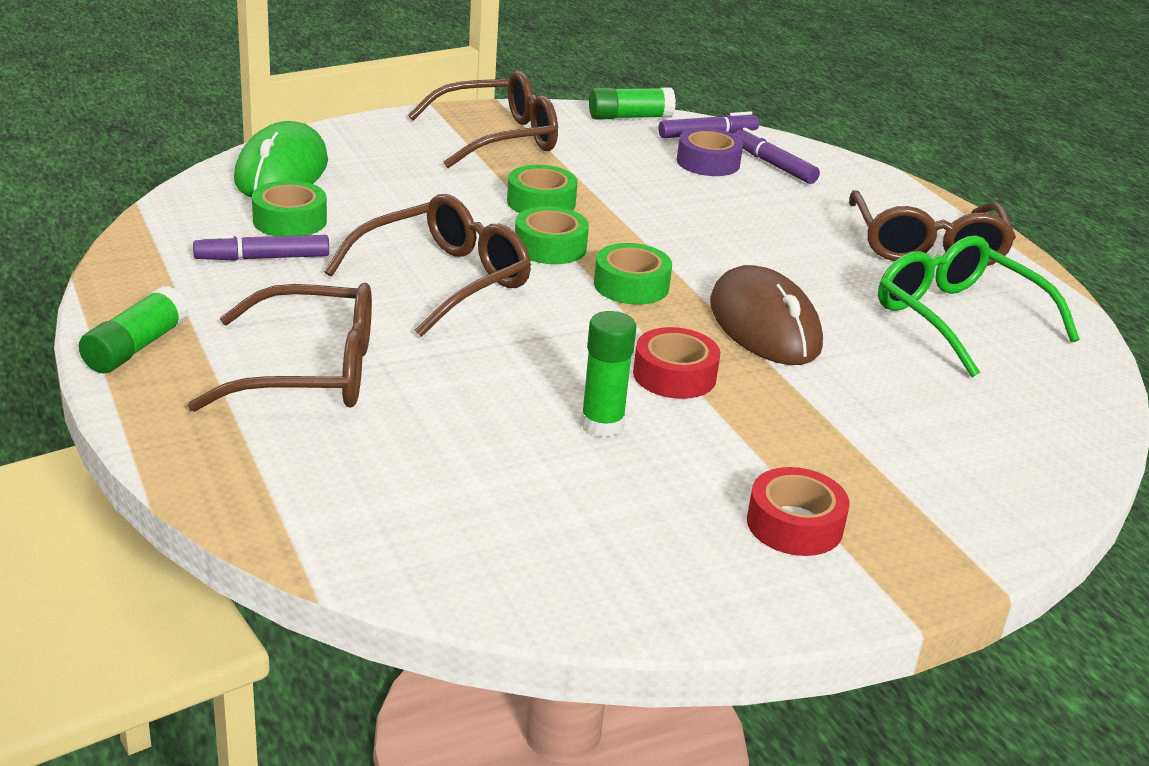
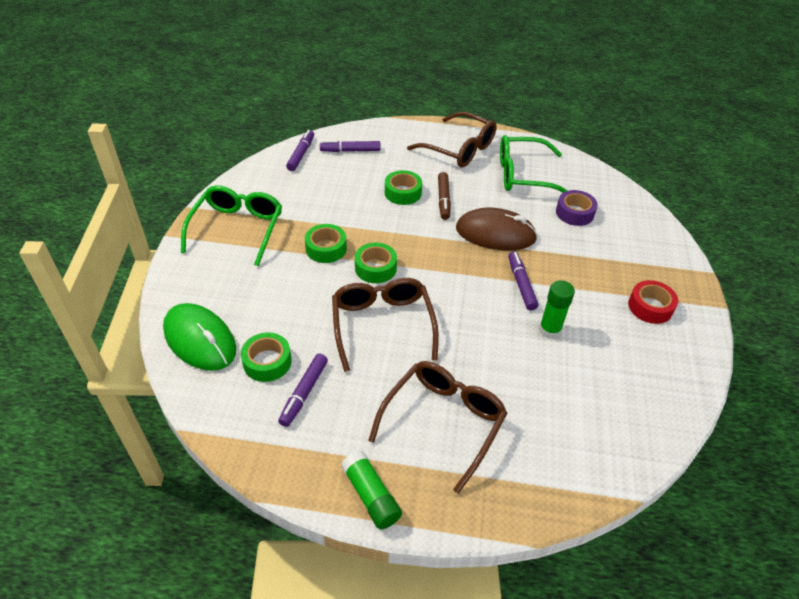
camera: 55 degrees left, 15 degrees up
brown glasses [408,71,558,168] -> green glasses [181,185,282,266]
green glue stick [589,88,676,120] -> none
green tape [594,243,672,305] -> green tape moved to [385,170,422,205]
red tape [633,327,720,399] -> purple marker [508,251,538,311]
purple tape [677,128,743,176] -> purple tape moved to [556,190,598,226]
none -> brown marker [438,172,451,220]

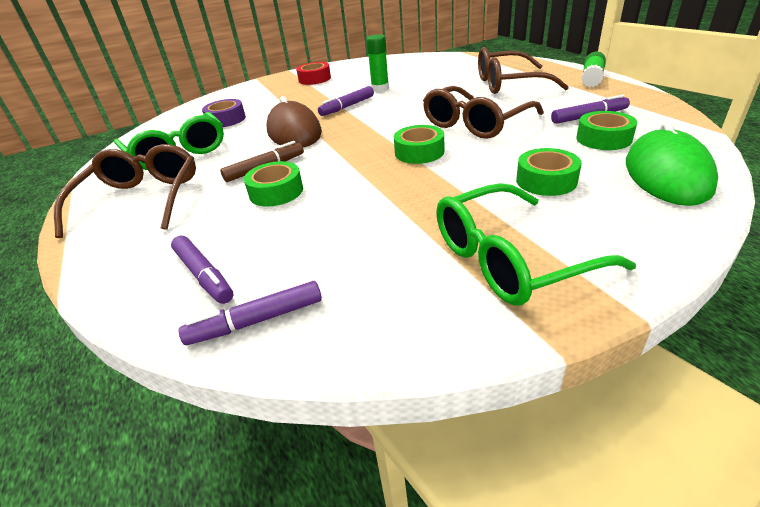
camera: 120 degrees left, 10 degrees down
green tape [305,224,347,263] -> green tape moved to [516,148,582,196]

